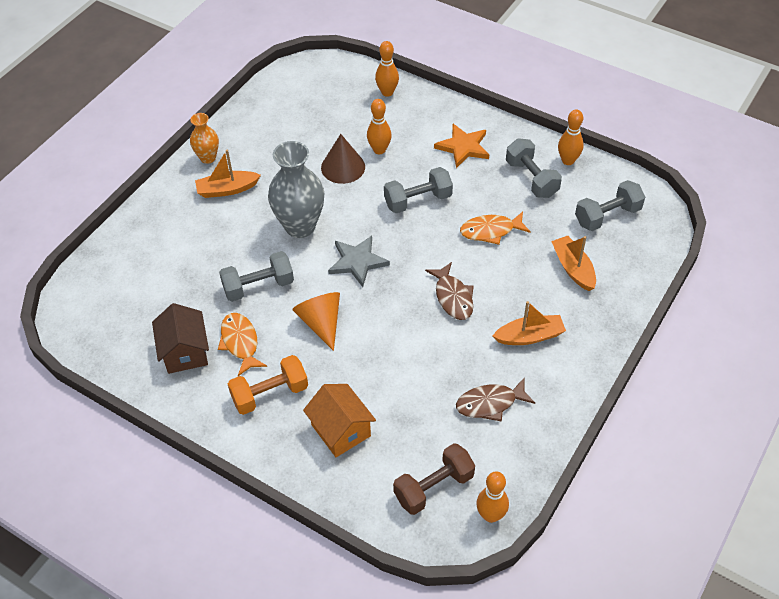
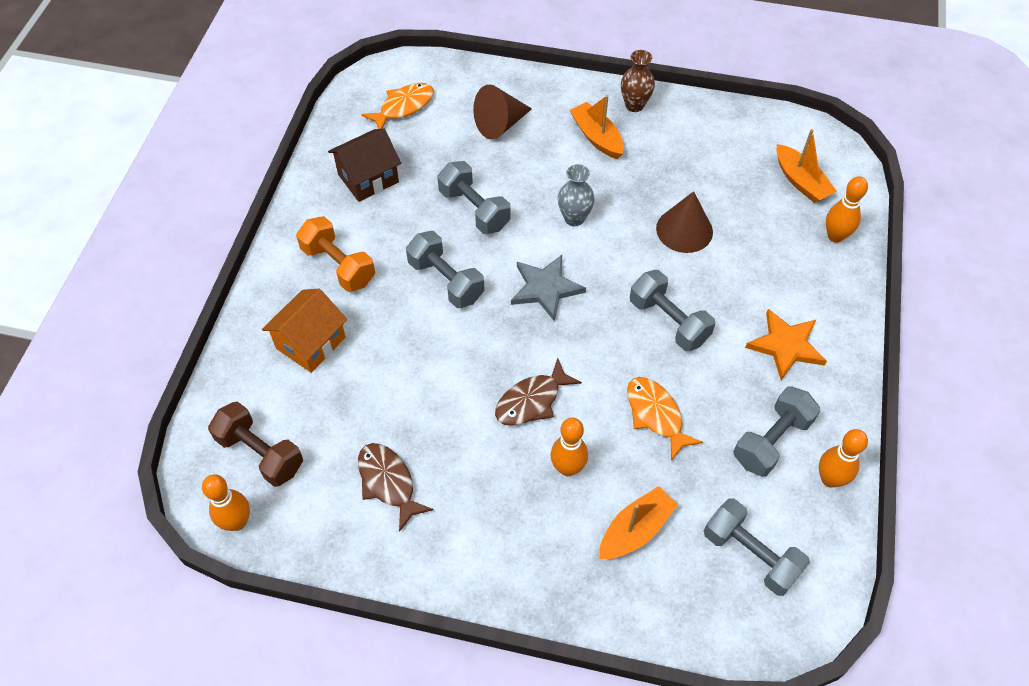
camera: 70 degrees right, 5 degrees up
orange vase [190,113,219,164] -> brown vase [621,50,655,112]
orange fish [218,313,267,376] -> orange fish moved to [361,83,434,129]
grey vase [268,141,324,238] -> grey vase [558,164,595,226], size x0.55
orange cone [292,292,340,351] -> grey dumbbell [406,231,485,308]
orange bowling pin [367,99,392,154] -> orange bowling pin moved to [550,418,588,476]
orange boat [493,301,566,345] -> orange boat moved to [776,129,837,203]
none -> brown cone [473,84,532,140]

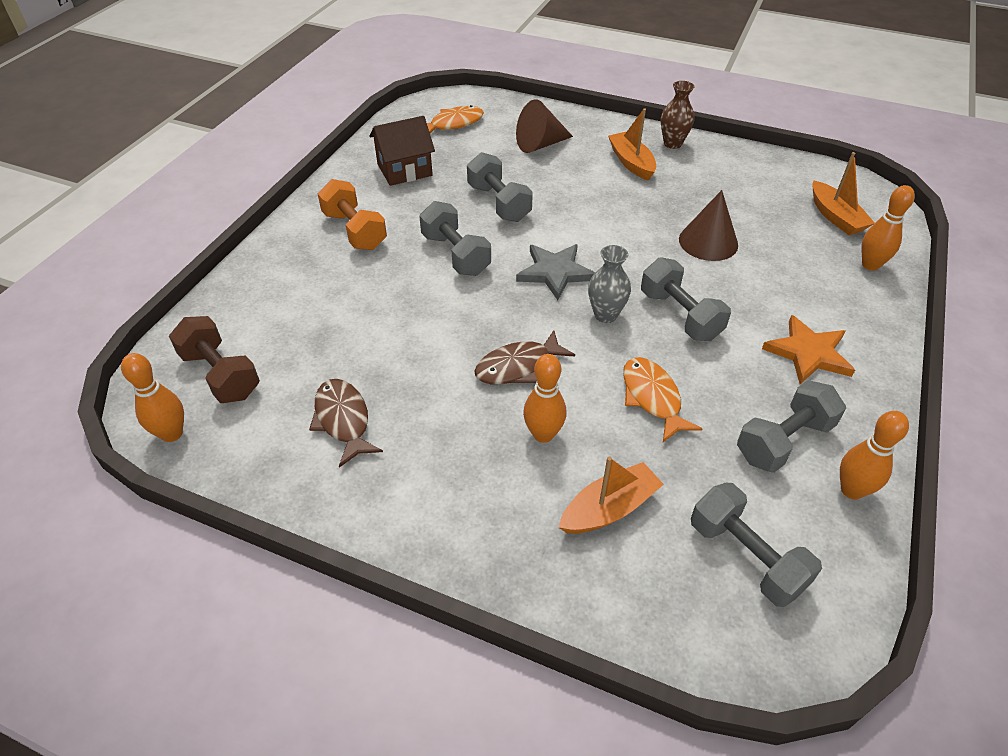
camera: 10 degrees right, 10 degrees down
orange house [262,289,347,373] -> none
grey vase [558,164,595,226] -> grey vase moved to [588,245,631,323]

